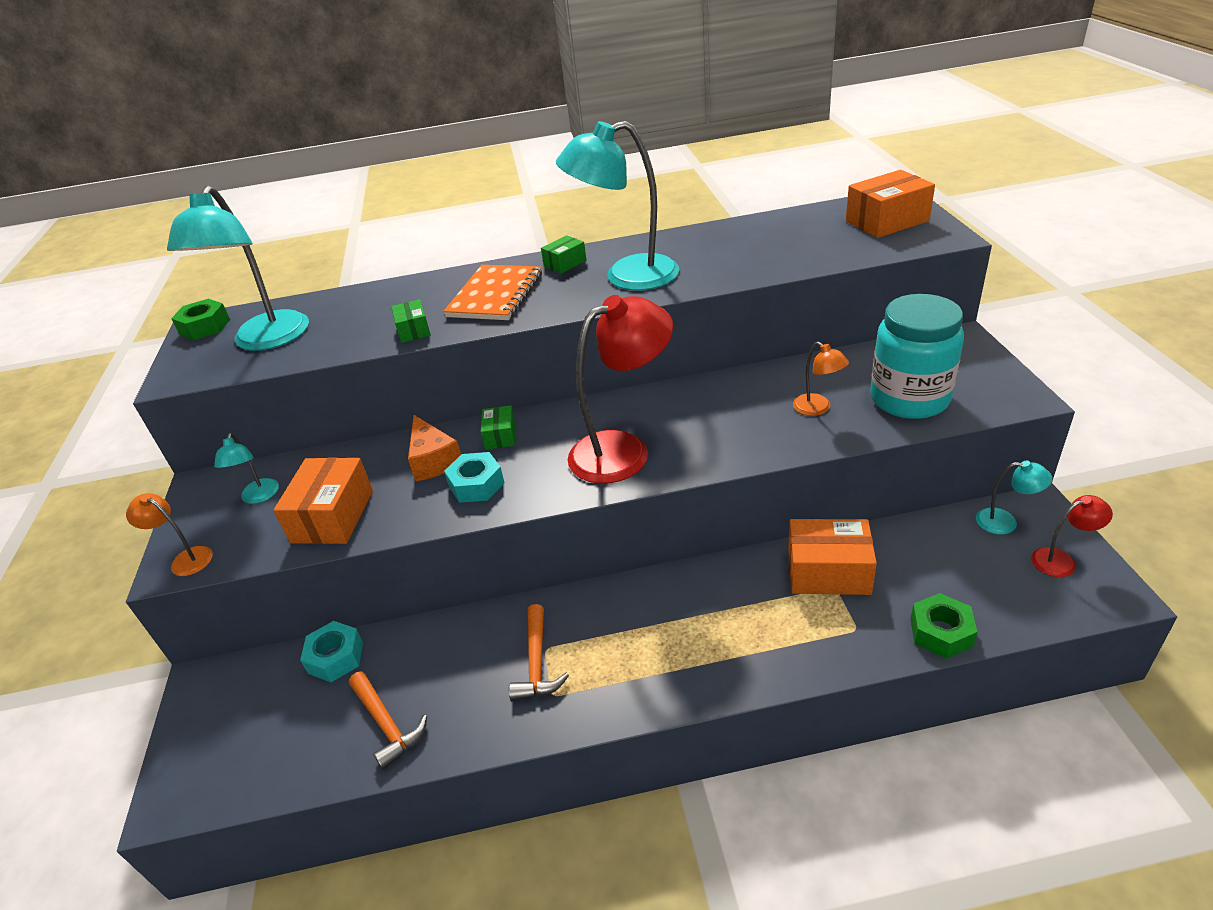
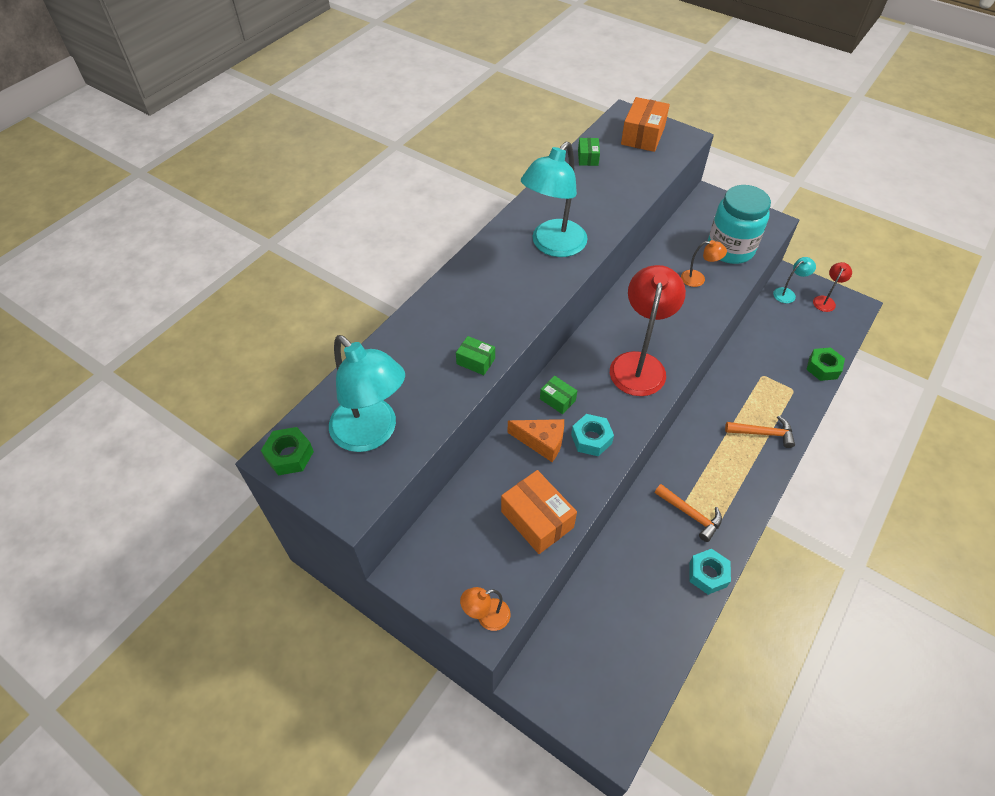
camera: 50 degrees left, 15 degrees up
turquoise lamp [214,433,279,504] -> none
turquoise nut [300,621,363,682] -> turquoise nut moved to [689,549,731,595]
orange hammer [349,671,427,770] -> orange hammer moved to [725,415,795,448]
orange notebook [443,265,542,320] -> none
green box [541,235,586,274] -> green box moved to [578,138,600,166]
orange box [788,519,877,595] -> none

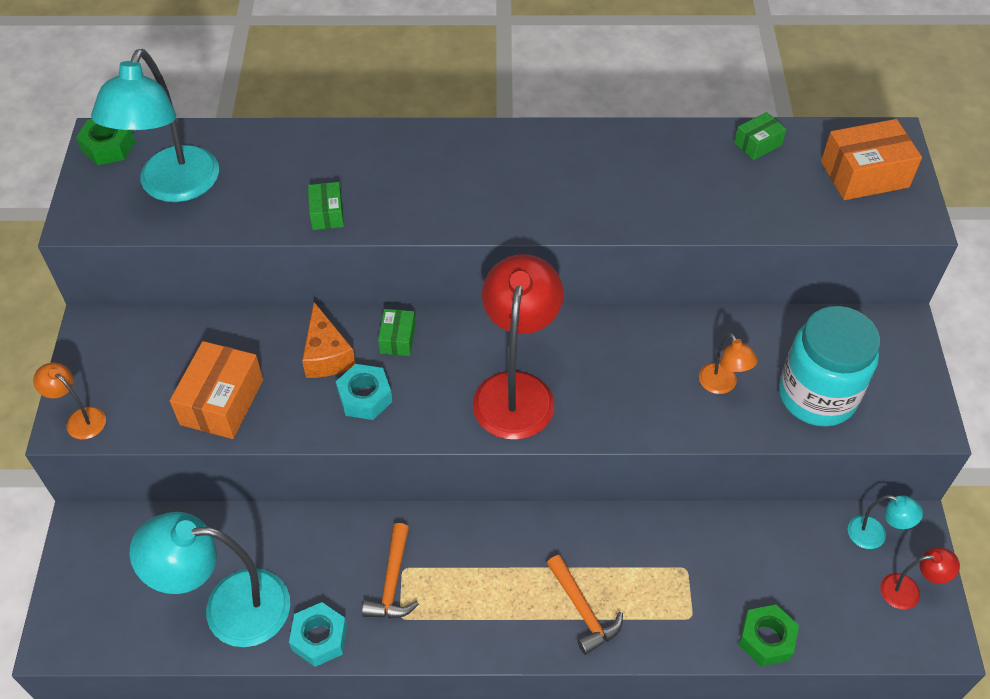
camera: 55 degrees right, 0 degrees up
turquoise lamp [521,142,588,257] -> turquoise lamp moved to [129,512,290,647]
red lamp [610,265,686,396] -> red lamp turned 60 degrees counterclockwise [473,254,563,440]

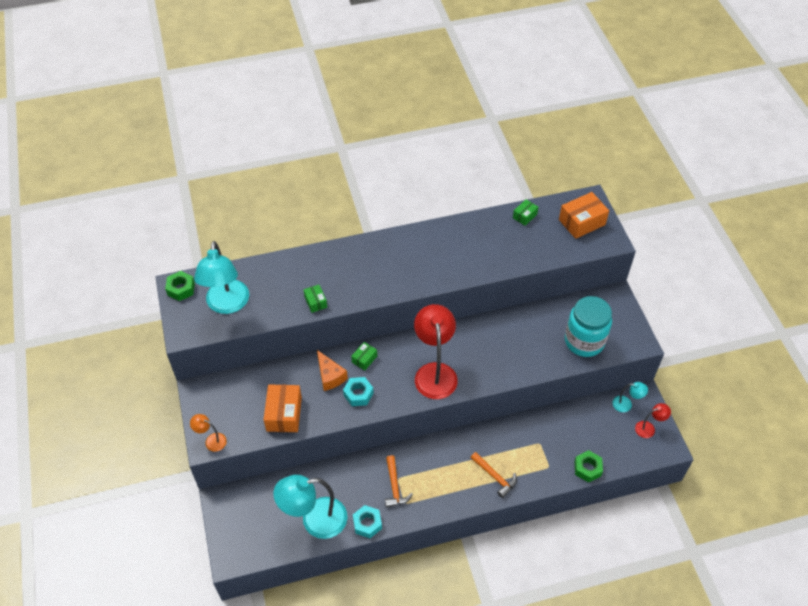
camera: 15 degrees left, 0 degrees up
green box [378,309,416,356] -> green box turned 45 degrees clockwise [351,342,377,371]
orange lamp [699,333,758,394] -> none

